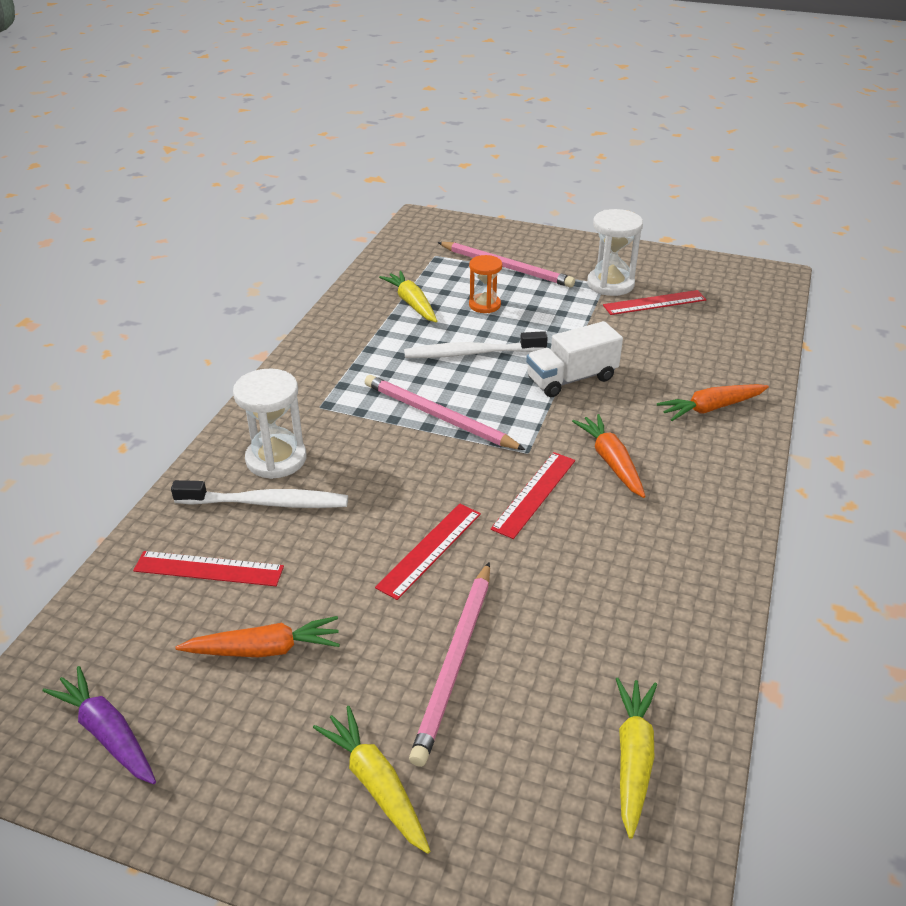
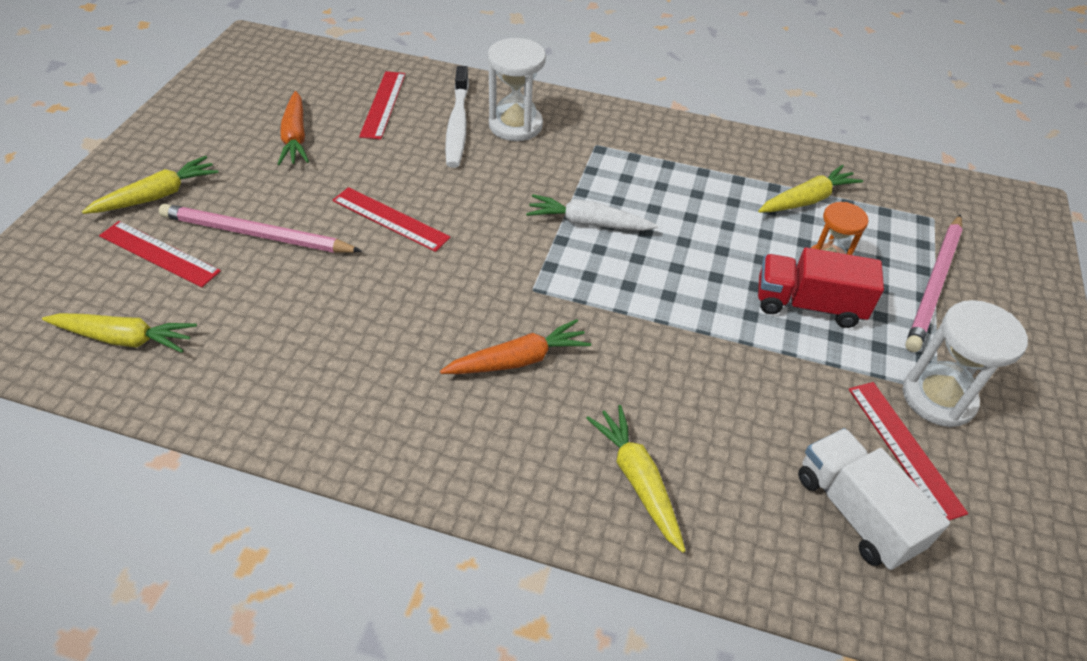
camera: 85 degrees right, 10 degrees up
purple carrot [43,666,156,784] -> none
pink pencil [365,375,525,450] -> white carrot [526,194,658,231]
white toothbrush [404,331,548,358] -> none
red ruler [491,452,575,539] -> red ruler moved to [99,221,221,287]
white truck [526,321,623,397] -> white truck moved to [798,428,950,570]
orange carrot [657,384,769,421] -> yellow carrot [586,405,686,553]
none -> red truck [758,247,884,328]

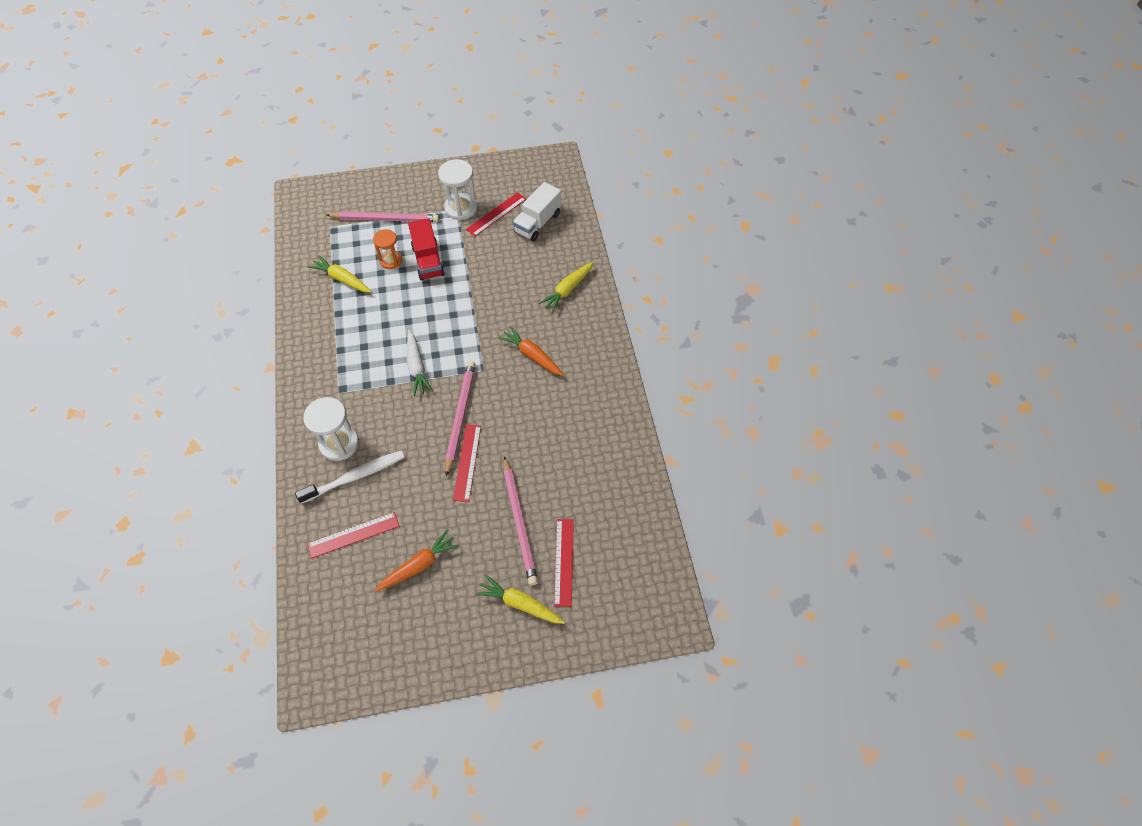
camera: 115 degrees left, 10 degrees up
yellow carrot [42,313,197,353] -> none
none -> pink pencil [445,361,476,476]

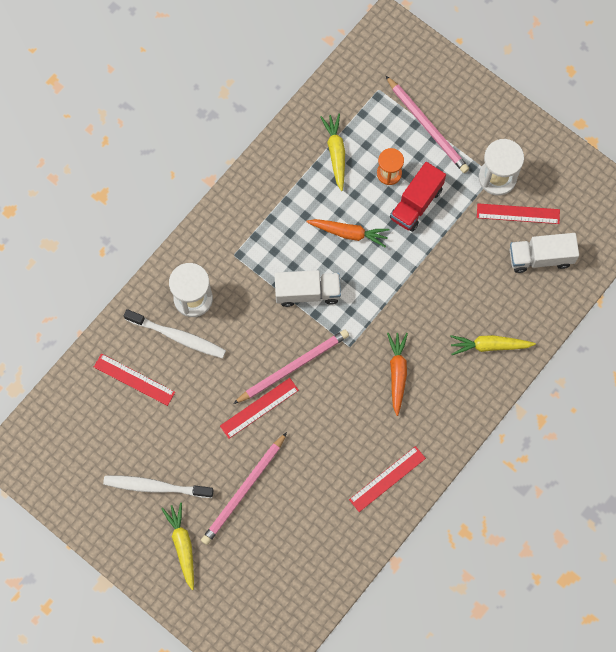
camera: 50 degrees right, 15 degrees up
orange carrot [375,529,459,592] -> orange carrot moved to [307,219,390,248]
white carrot [407,330,433,396] -> white truck [274,270,341,307]
red ruler [554,519,574,607] -> red ruler moved to [349,446,426,512]
none -> white toothbrush [103,476,214,498]

